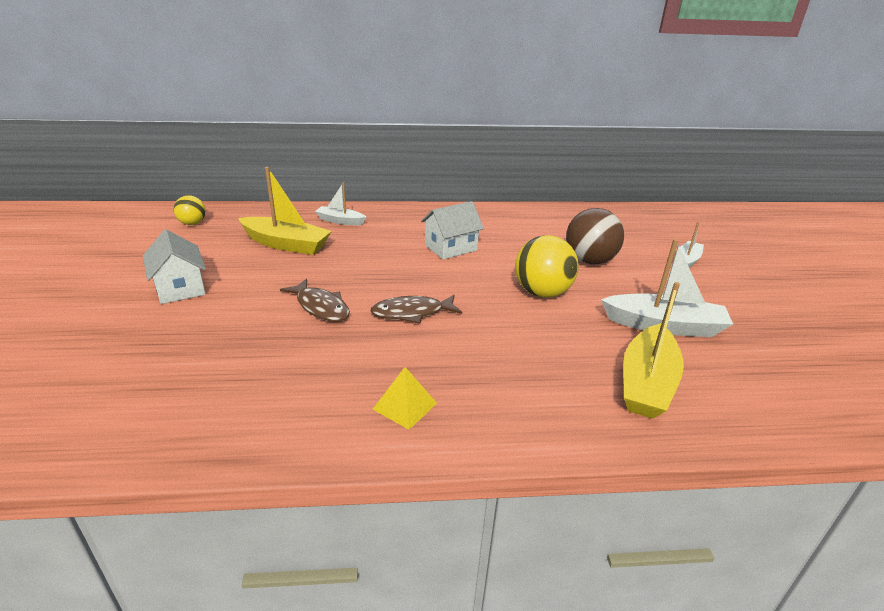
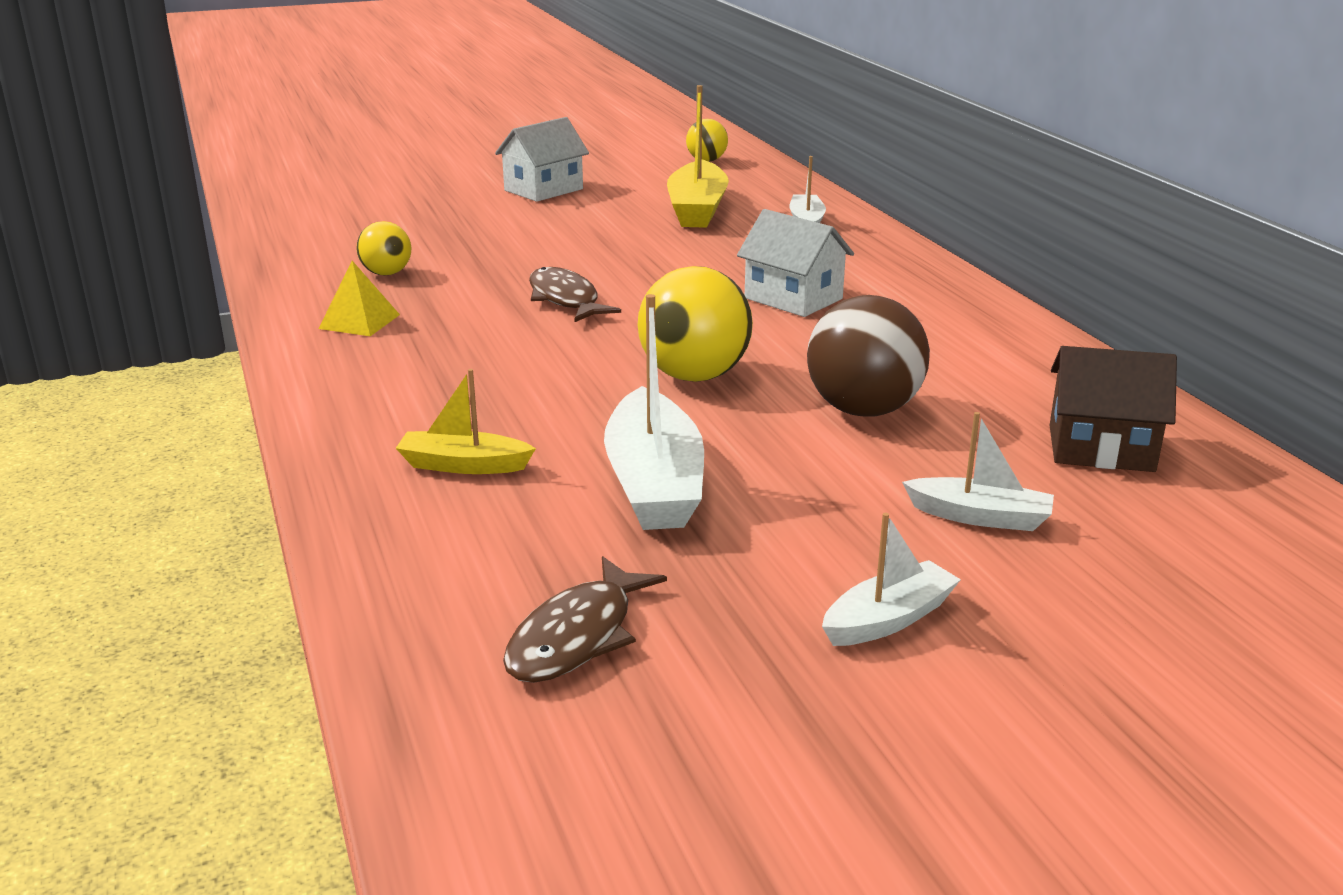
camera: 75 degrees right, 5 degrees down
brown fish [280,278,350,322] -> brown fish moved to [503,556,667,683]
yellow boat [623,282,684,419] -> yellow boat [396,369,536,474], size x0.57
none -> yellow ball [357,221,411,275]
none -> white boat [822,513,961,646]
none -> brown house [1050,346,1177,472]

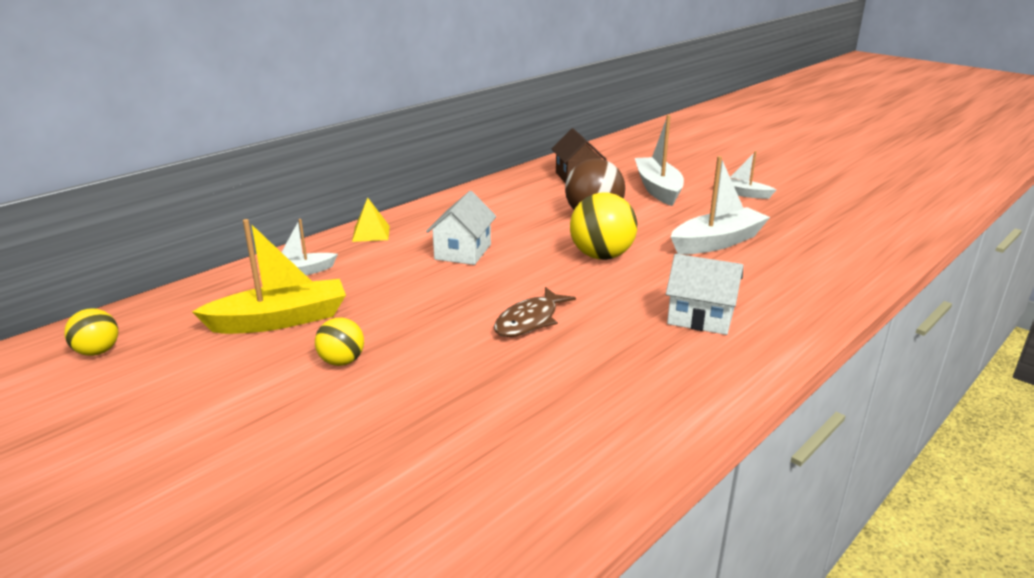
camera: 115 degrees left, 0 degrees up
yellow pyramid [318,261,400,336] -> yellow pyramid moved to [352,198,390,242]
yellow ball [357,221,411,275] -> yellow ball moved to [315,318,364,366]
yellow boat [396,369,536,474] -> none
white house [495,117,589,202] -> white house moved to [666,254,744,335]
brown fish [503,556,667,683] -> none
white boat [902,412,1054,531] -> white boat [635,115,684,206], size x1.74

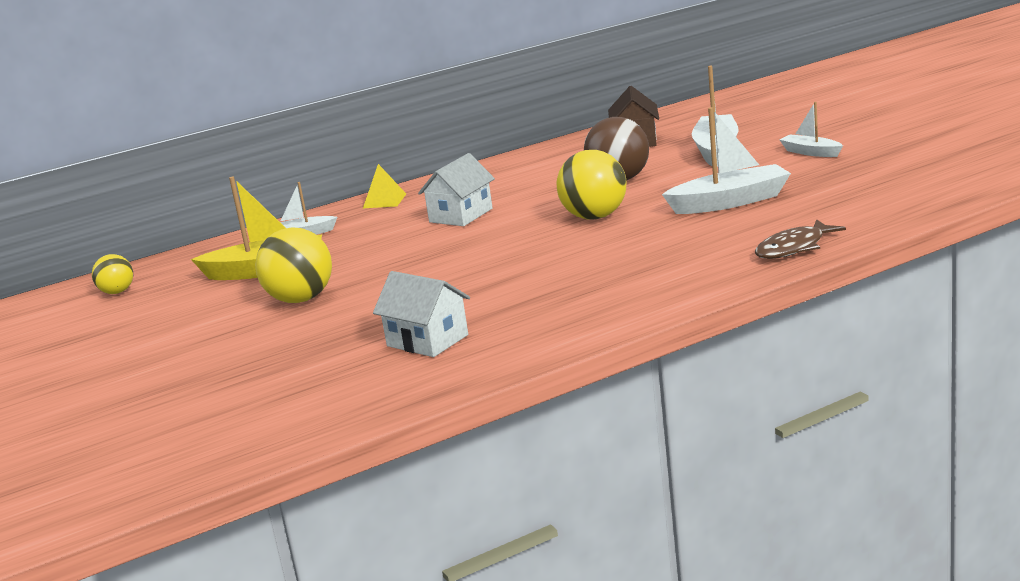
camera: 20 degrees right, 5 degrees down
yellow ball [315,318,364,366] -> yellow ball [255,227,332,303], size x1.77
brown fish [494,287,576,337] -> brown fish moved to [755,219,846,259]
white house [666,254,744,335] -> white house moved to [373,271,470,357]

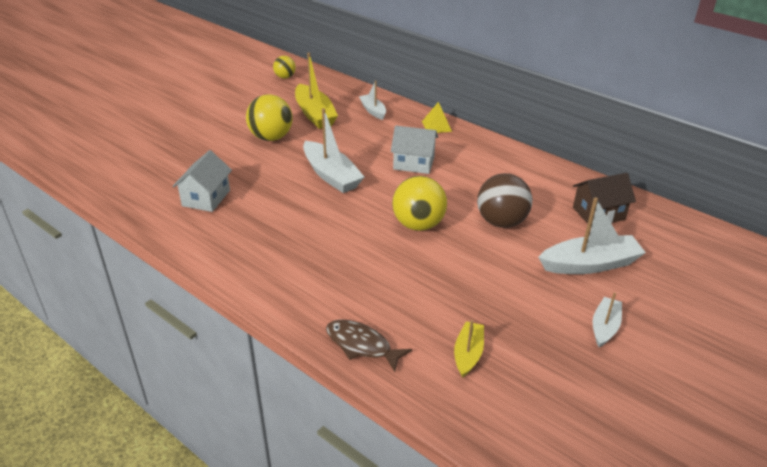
camera: 65 degrees right, 15 degrees up
white boat [662,107,791,214] -> white boat moved to [303,108,364,193]
none -> yellow boat [454,320,484,378]

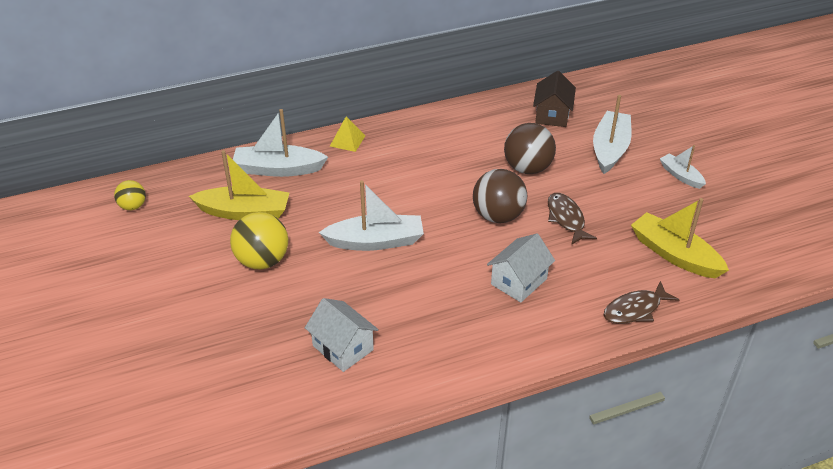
camera: 60 degrees left, 5 degrees up
white boat [359,81,386,120] -> white boat [233,109,328,177], size x1.74
white house [391,125,438,174] -> white house moved to [487,233,555,302]
yellow ball [392,176,447,231] -> brown ball [473,169,527,223]
yellow boat [454,320,484,378] -> yellow boat [631,198,729,278], size x1.74
none -> brown fish [548,193,597,245]

